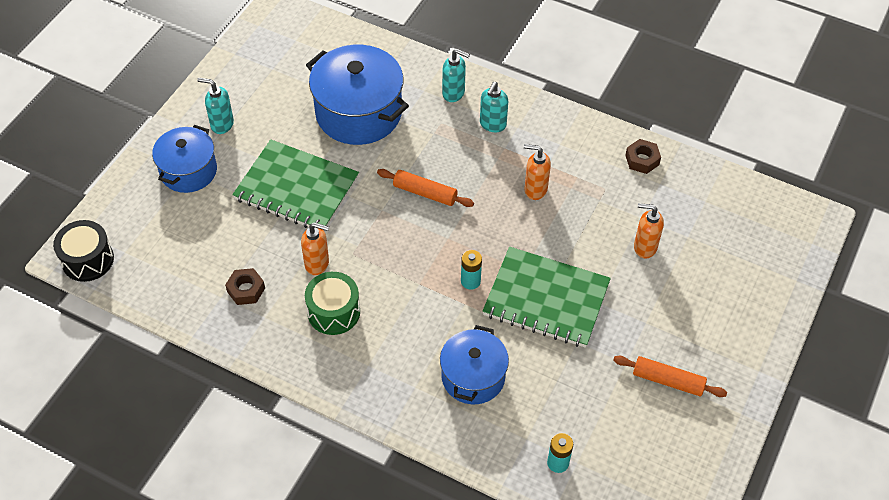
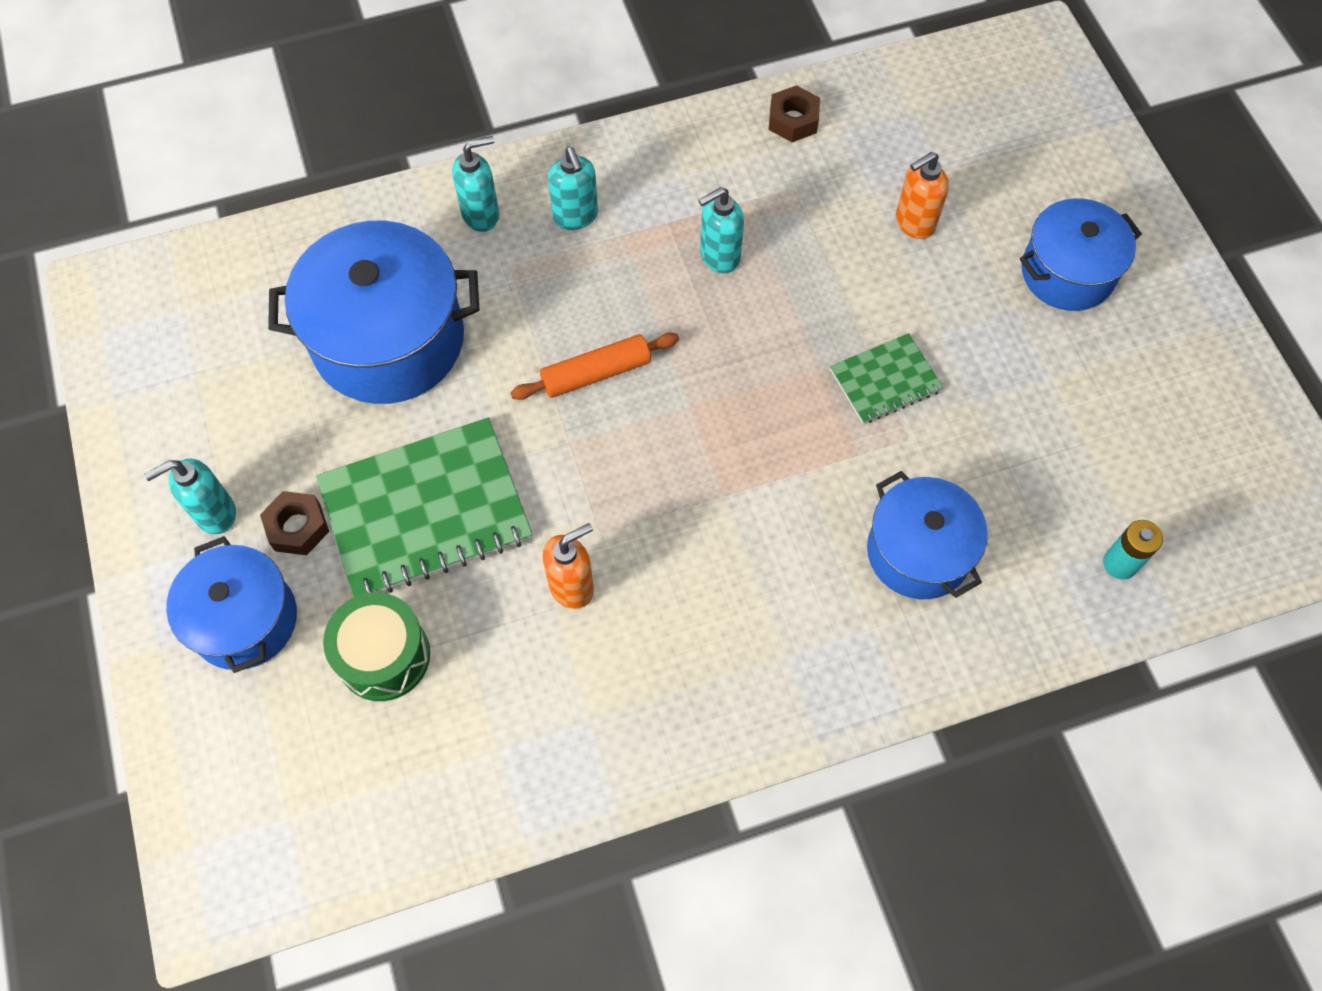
camera: 45 degrees left, 10 degrees up
black drum [53,220,114,282] -> none
brown nut [225,268,265,305] -> brown nut moved to [260,491,329,555]
green drum [305,272,360,335] -> green drum moved to [323,592,430,701]
turquoise battery [461,250,482,290] -> none
green notebook [482,247,611,348] -> green notebook [830,333,943,424], size x0.52
orange soap dispenser [524,144,551,200] -> turquoise soap dispenser [698,187,744,273]
orange rolling pin [613,356,727,397] -> none
none -> blue pot [1020,198,1142,311]

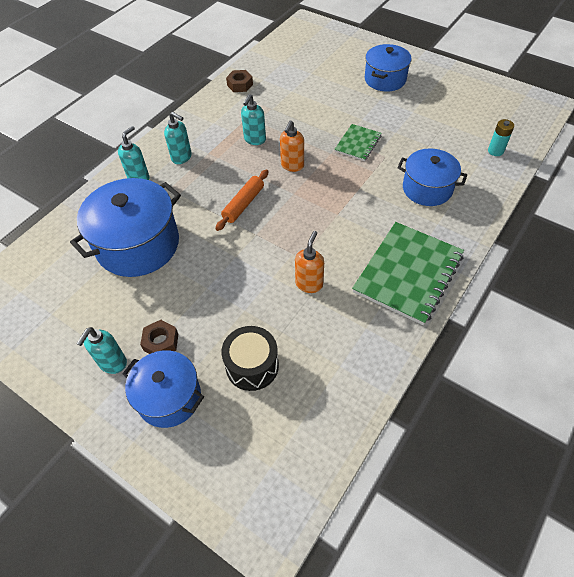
camera: 35 degrees left, 10 degrees down
green notebook [316,418,533,597] -> green notebook moved to [352,222,464,325]
green drum [323,592,430,701] -> black drum [221,326,279,391]
orange soap dispenser [896,152,949,239] -> orange soap dispenser moved to [280,120,304,172]

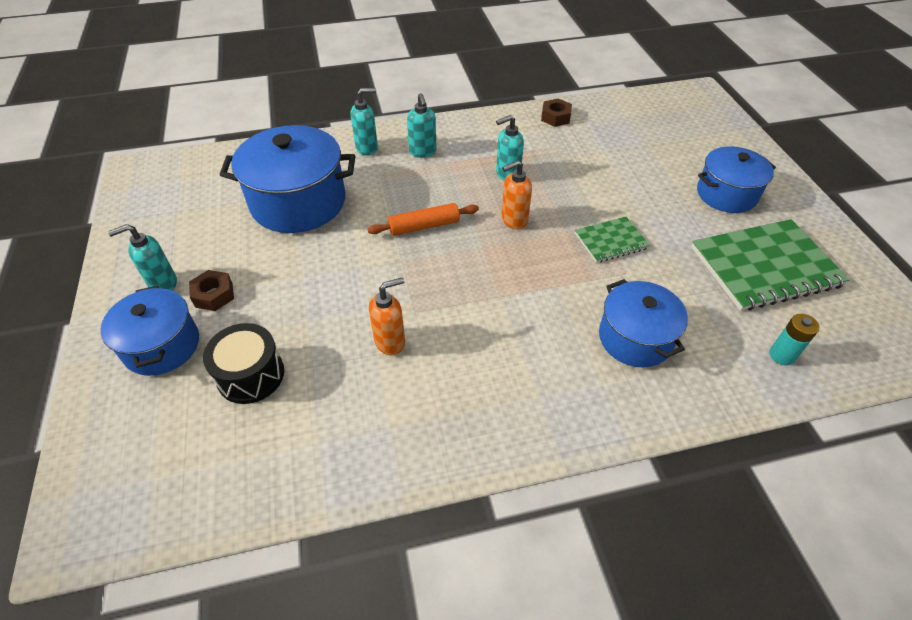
camera: 40 degrees right, 5 degrees down
green notebook [352,222,464,325] -> green notebook moved to [691,219,850,311]

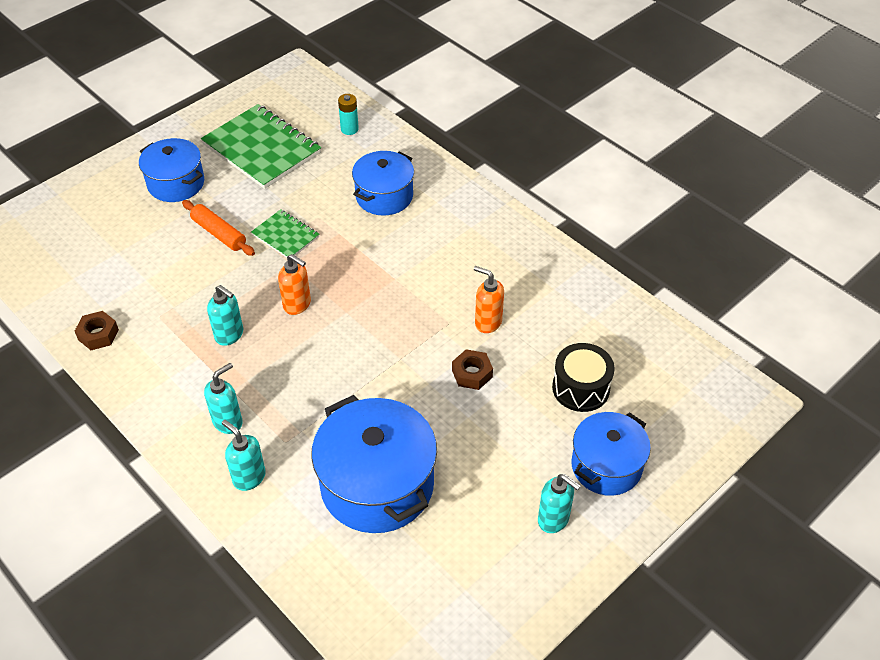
camera: 120 degrees left, 0 degrees up
brown nut [189,270,234,311] -> brown nut moved to [452,349,493,390]
orange rolling pin [368,203,479,236] -> orange rolling pin moved to [182,200,255,256]

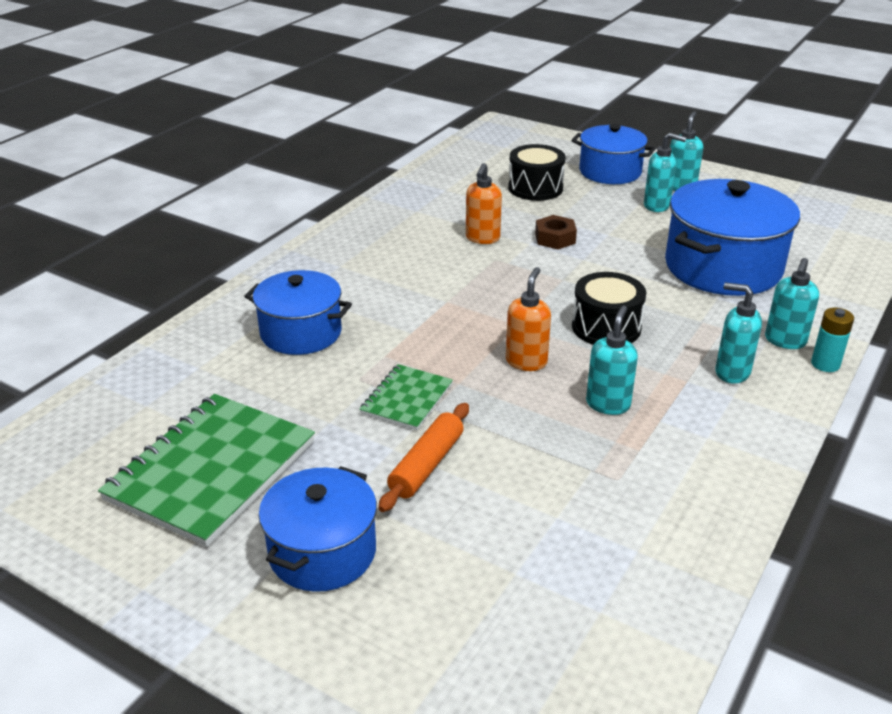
camera: 105 degrees left, 15 degrees down
brown nut [75,311,119,350] -> none
turquoise battery [338,94,359,135] -> turquoise battery moved to [811,308,854,372]
none -> black drum [572,272,646,345]
none -> turquoise soap dispenser [644,133,687,212]

